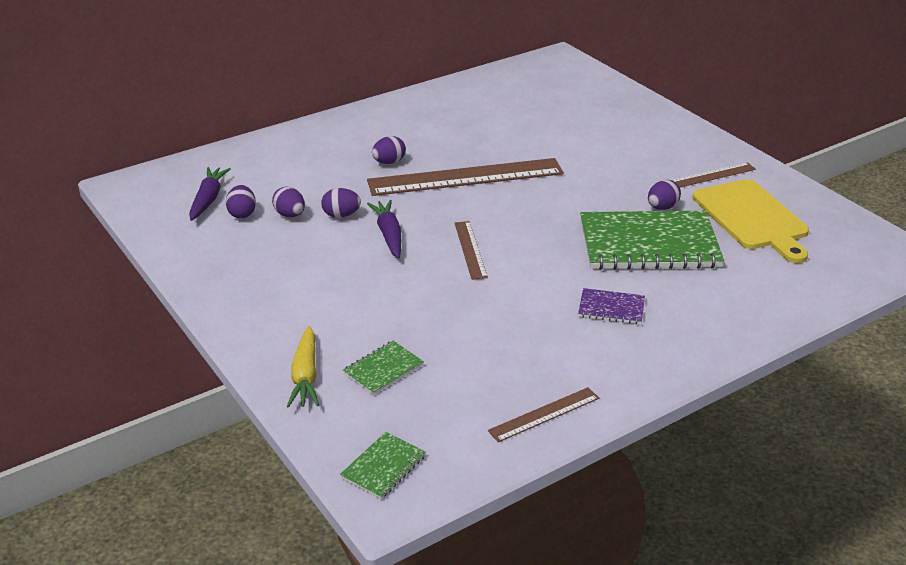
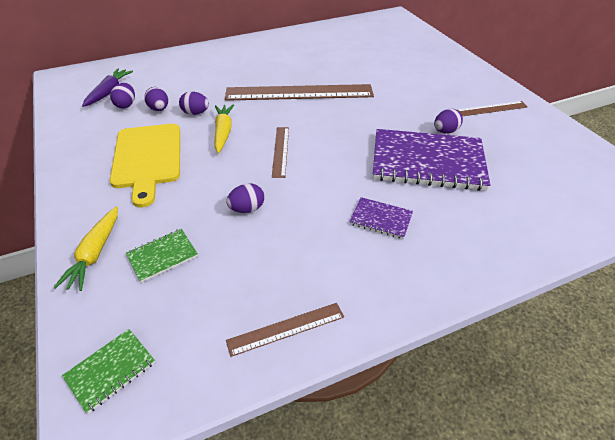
camera: 10 degrees right, 10 degrees up
purple carrot [367,200,401,259] -> yellow carrot [215,104,234,153]
purple egg [372,136,406,164] -> purple egg moved to [226,183,264,213]
green notebook [580,211,724,270] -> purple notebook [373,129,490,191]
yellow cutting board [692,179,809,263] -> yellow cutting board moved to [110,124,180,207]

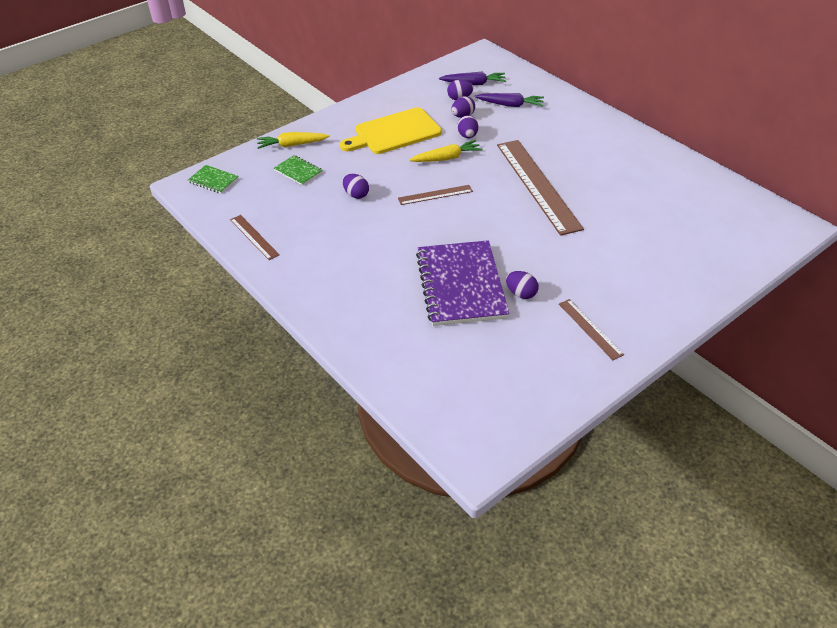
camera: 75 degrees right, 0 degrees up
purple notebook [349,197,413,239] -> none
none -> purple carrot [475,93,544,107]

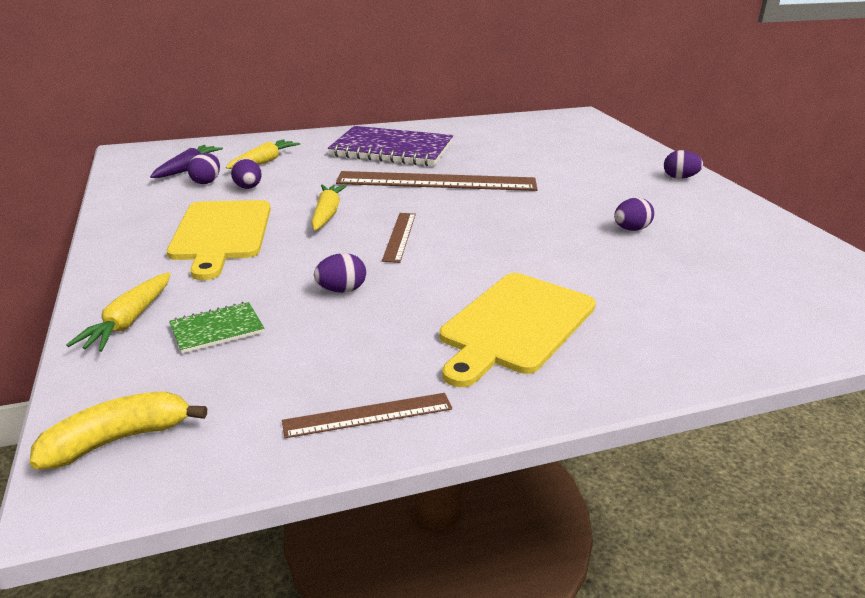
camera: 70 degrees left, 15 degrees down
green notebook [188,165,239,194] -> yellow banana [30,392,207,470]
purple notebook [416,240,509,326] -> purple notebook moved to [328,126,453,166]
purple egg [457,115,478,138] -> purple egg moved to [664,150,703,179]
purple carrot [475,93,544,107] -> yellow carrot [226,139,300,169]
brown ruler [559,299,624,360] -> none
none -> yellow cutting board [439,273,596,387]

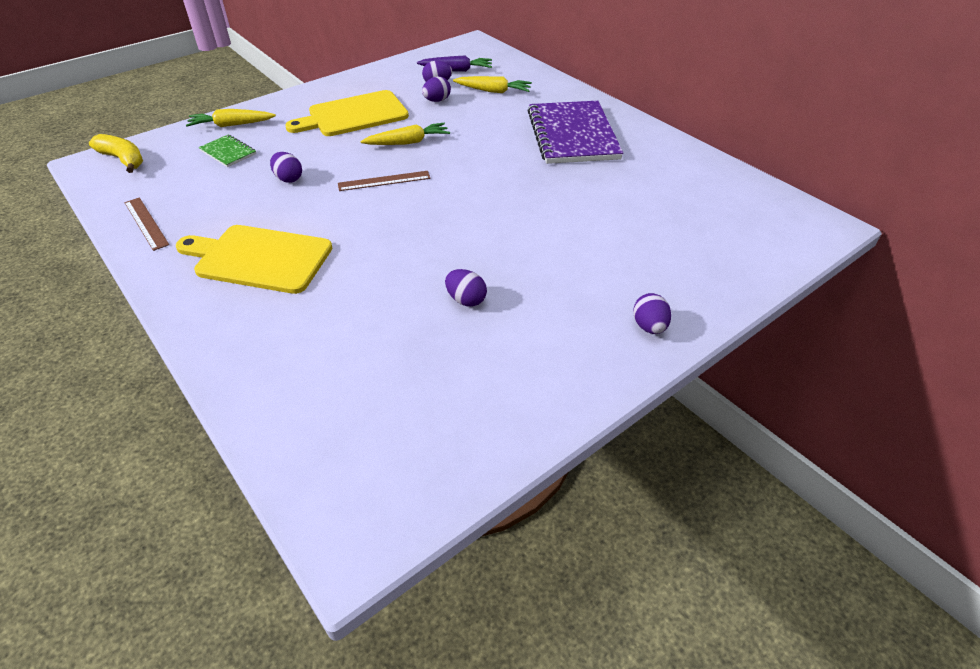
camera: 70 degrees right, 15 degrees up
brown ruler [336,171,538,191] -> none

